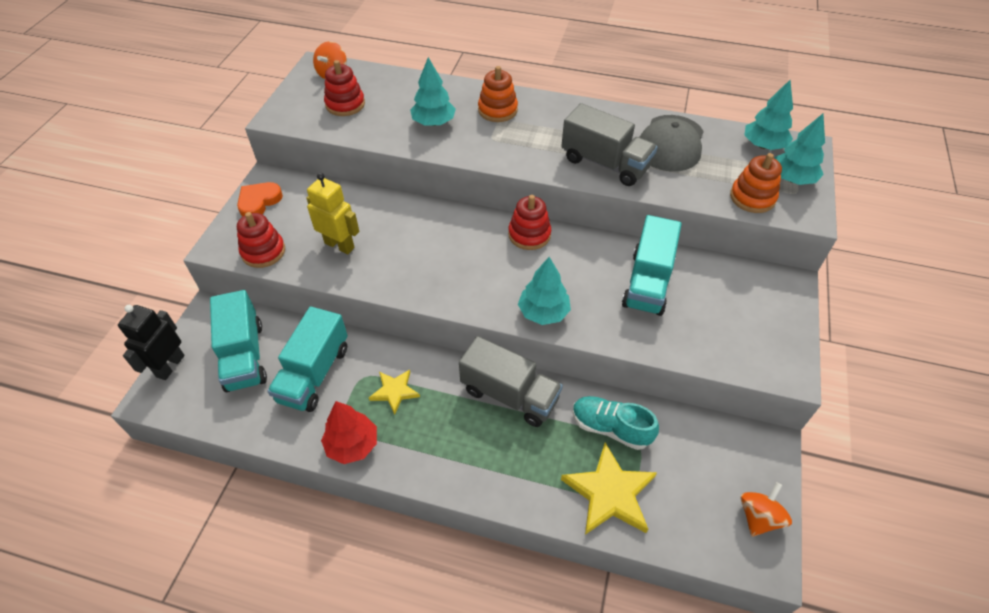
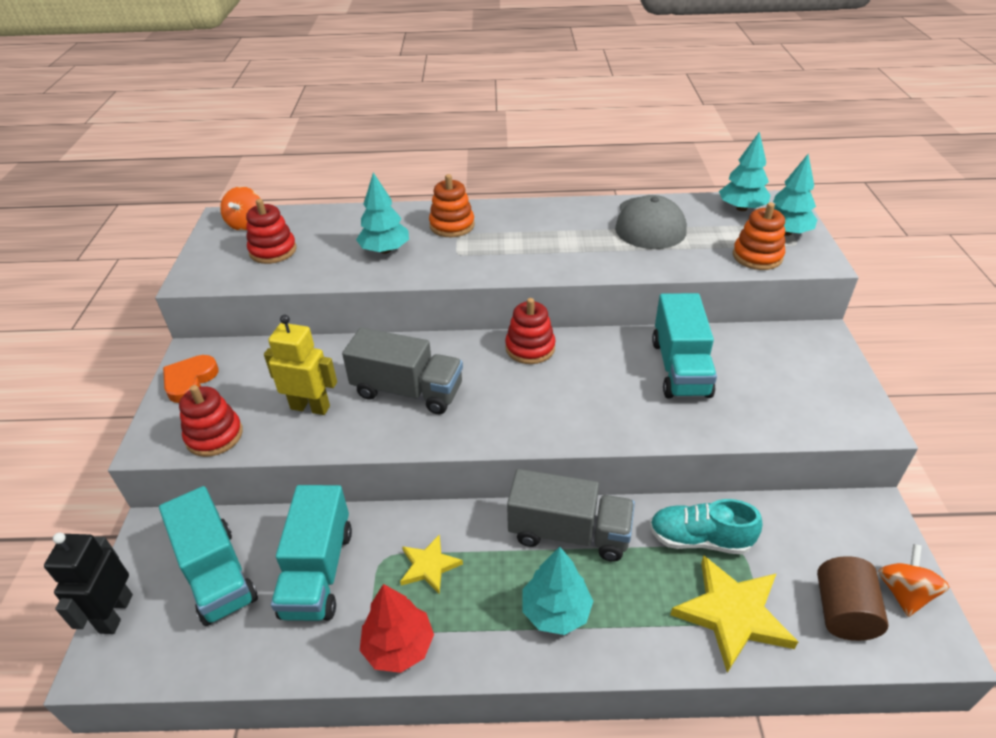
camera: 15 degrees left, 10 degrees down
turquoise tree [518,257,571,325] -> turquoise tree moved to [522,547,593,635]
grey truck [561,103,658,186] -> grey truck moved to [342,328,463,414]
none -> brown cylinder [817,556,889,641]

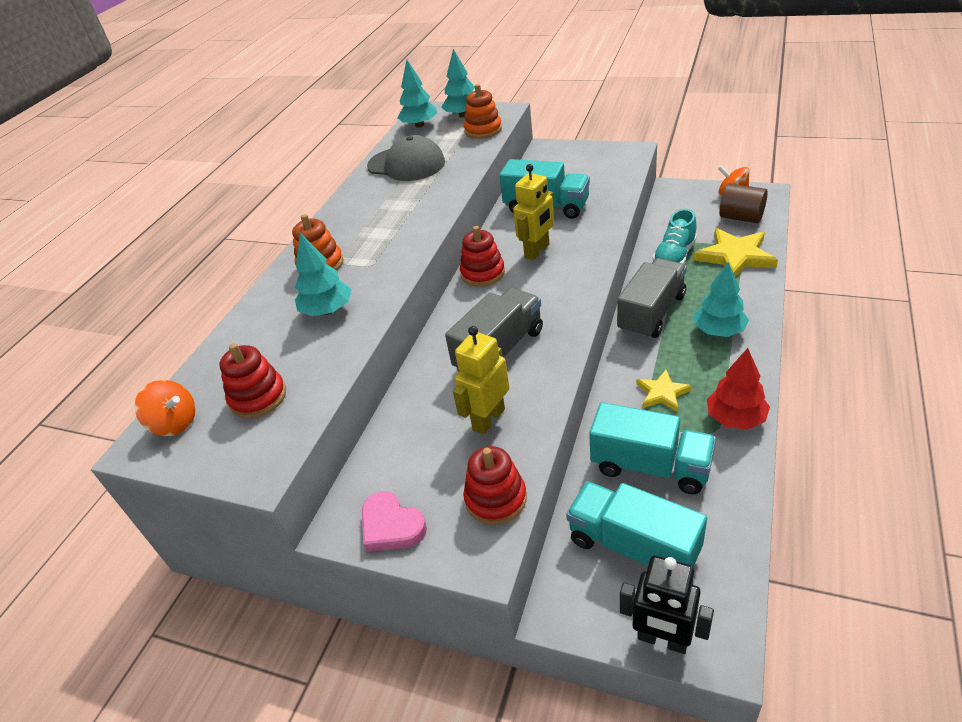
camera: 65 degrees left, 0 degrees up
turquoise truck [159,486,258,626] -> turquoise truck turned 135 degrees counterclockwise [566,481,707,567]
orange heart [163,355,219,403] -> pink heart [362,491,427,552]
none -> yellow robot [513,164,554,260]

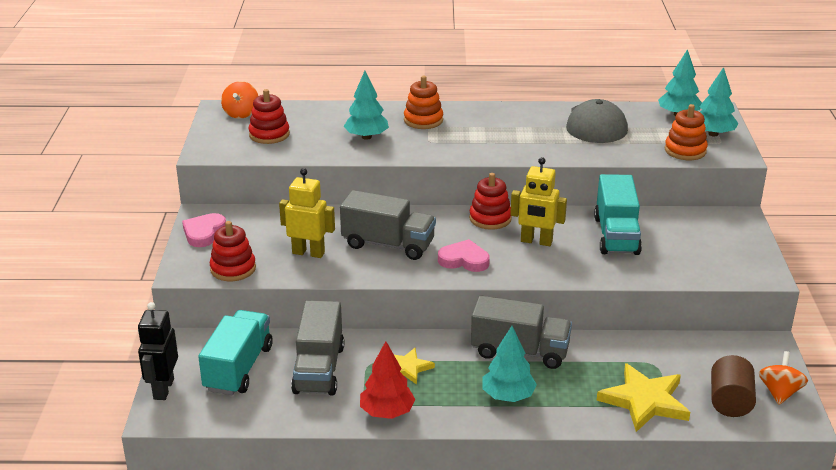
camera: 65 degrees right, 10 degrees down
turquoise truck [589,402,716,494] -> grey truck [291,300,344,395]
turquoise shoe [653,209,697,264] -> none
none -> pink heart [438,239,490,272]

